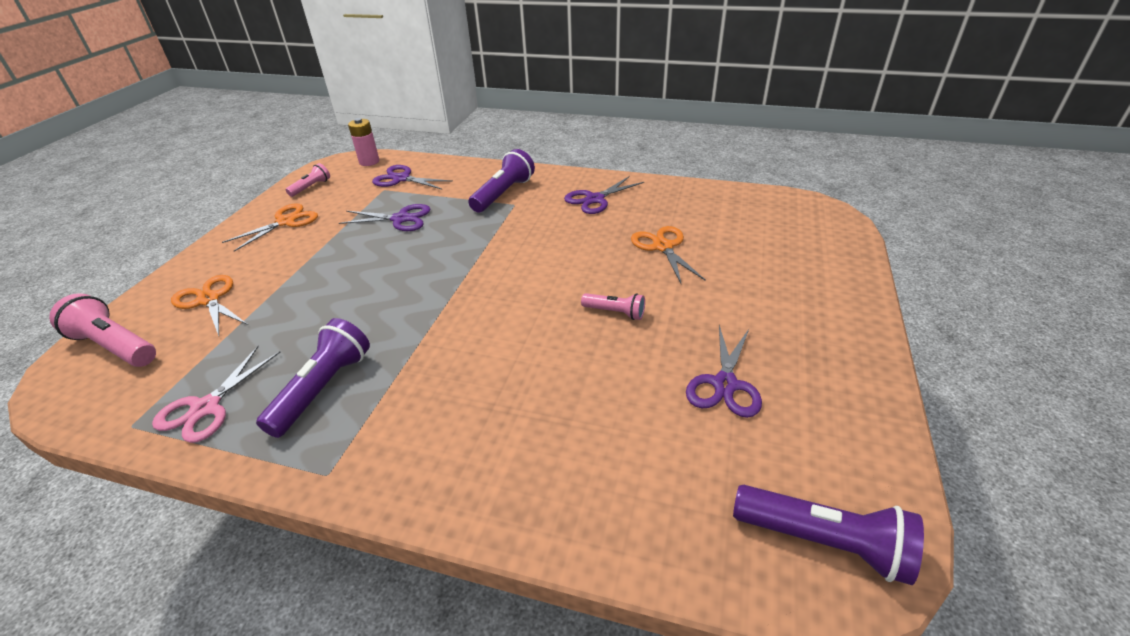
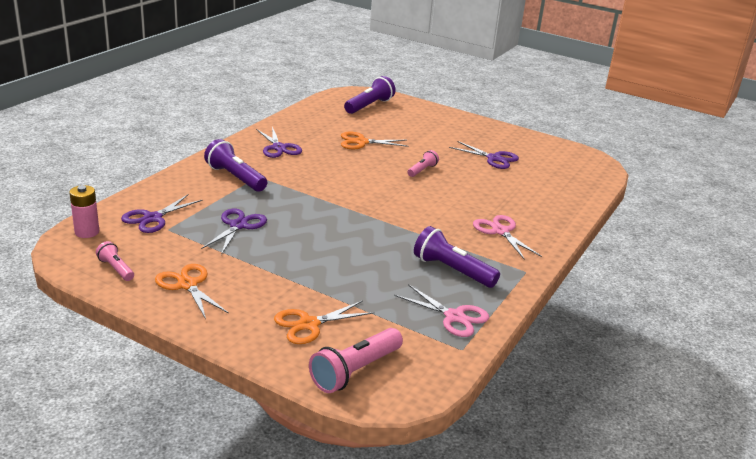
camera: 80 degrees left, 10 degrees down
purple flashlight [733,485,924,585] -> purple flashlight moved to [344,76,396,114]
none -> pink scissors [473,215,542,259]

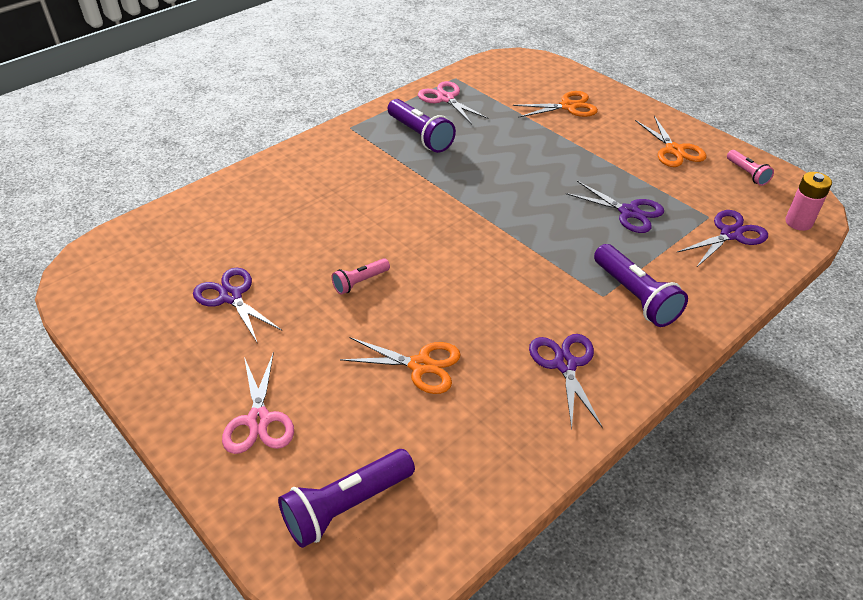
camera: 160 degrees left, 15 degrees up
purple scissors [201,209,267,255] -> purple scissors turned 90 degrees counterclockwise [566,181,664,233]
pink flashlight [309,328,403,393] -> none
pink scissors [473,215,542,259] -> pink scissors moved to [222,352,294,454]

